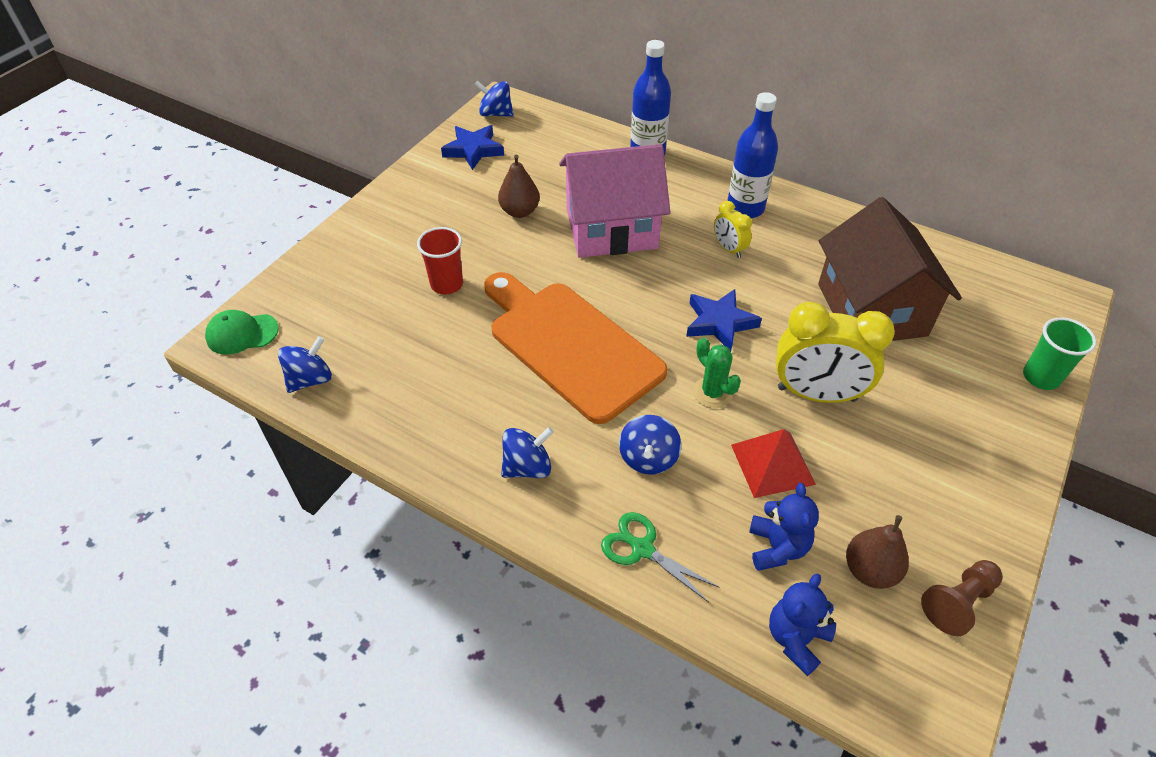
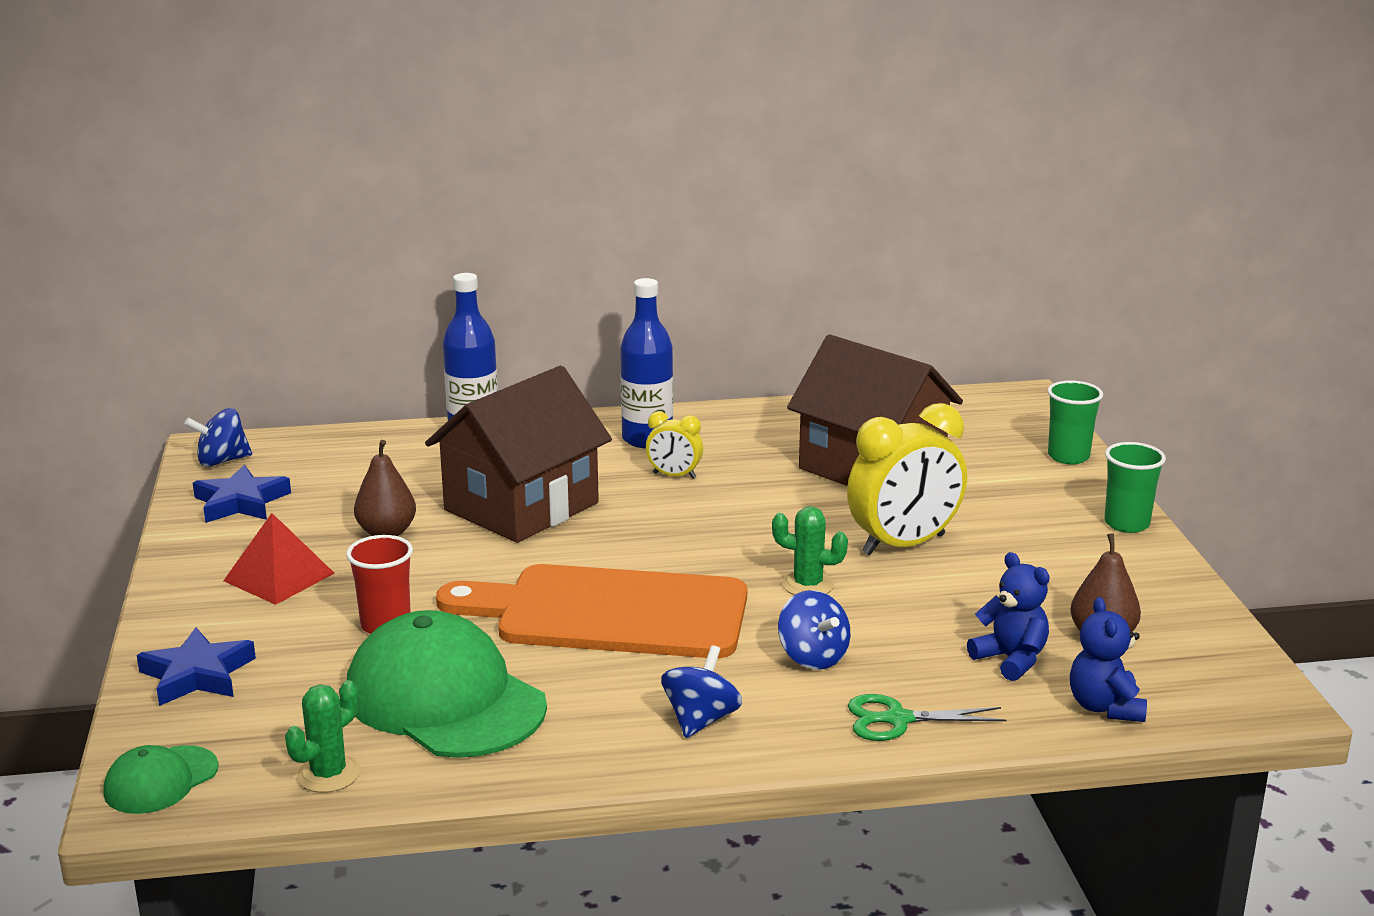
camera: 40 degrees left, 25 degrees down
blue spinning top [278,336,332,393] -> green cactus [285,680,360,793]
pink house [559,144,671,258] -> brown house [425,366,612,543]
blue star [686,289,762,352] -> blue star moved to [137,627,256,706]
red pyramid [731,429,816,498] -> red pyramid moved to [223,513,335,605]
brown pawn [921,560,1003,636] -> none
none -> green cap [347,610,547,758]
none -> green cup [1104,442,1166,533]

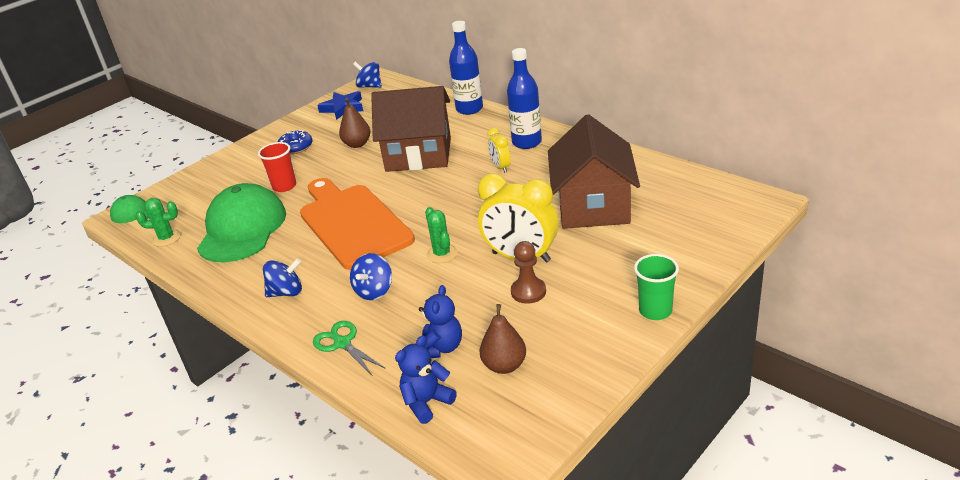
camera: 55 degrees right, 10 degrees up
blue star [137,627,256,706] -> none
red pyramid [223,513,335,605] -> blue donut [278,130,313,154]
green cup [1048,381,1103,464] -> none
none -> brown pawn [511,241,546,304]

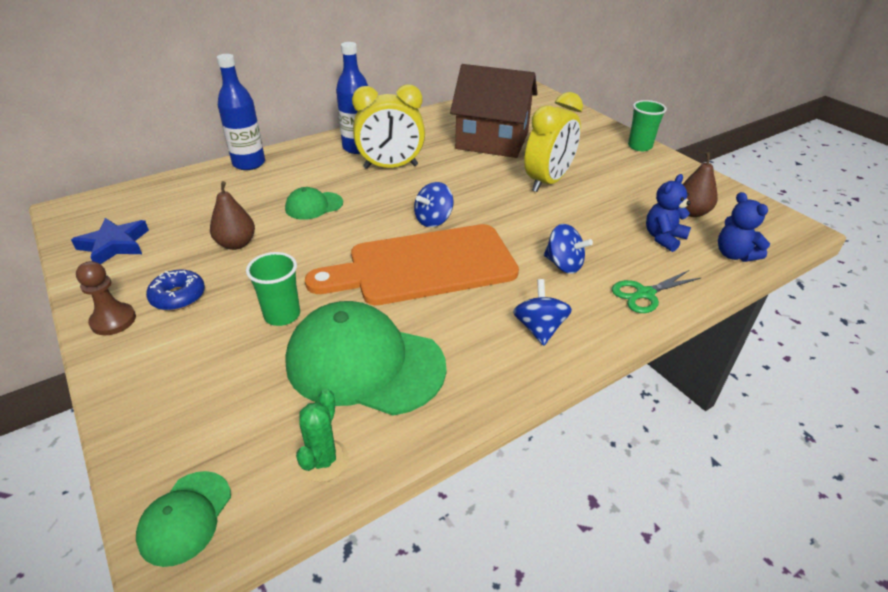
camera: 80 degrees left, 5 degrees up
red cup [258,142,296,192] -> green cup [246,252,300,326]
blue spinning top [353,61,382,88] -> blue spinning top moved to [414,182,453,227]
brown house [371,86,451,172] -> green cap [285,187,343,220]
blue teddy bear [419,285,462,358] -> blue teddy bear turned 75 degrees counterclockwise [646,174,691,252]
green cactus [425,207,458,263] -> none
yellow clock [488,128,511,173] -> yellow clock [352,84,425,169], size x2.00
brown pawn [511,241,546,304] -> brown pawn moved to [76,261,136,335]

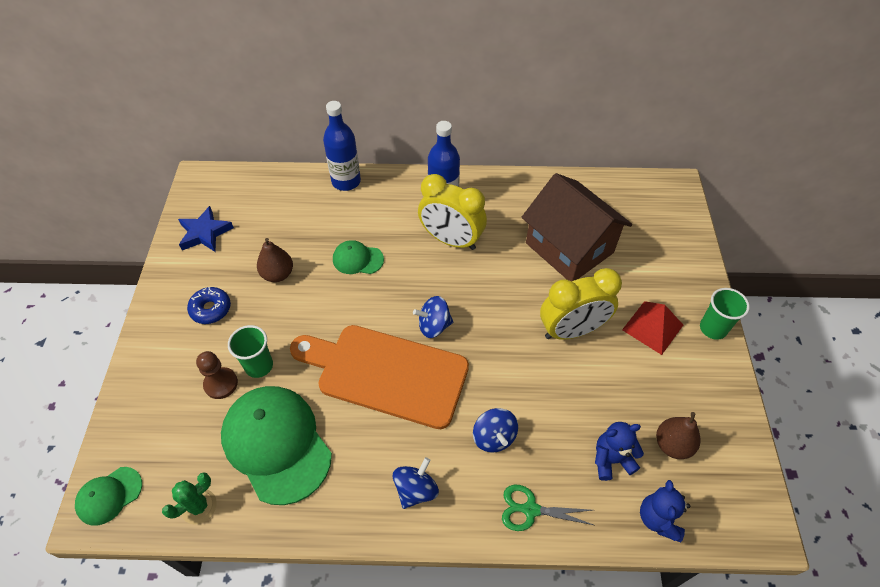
camera: 35 degrees right, 15 degrees up
brown pawn [76,261,136,335] -> brown pawn moved to [196,351,238,399]
none -> red pyramid [622,301,683,355]

